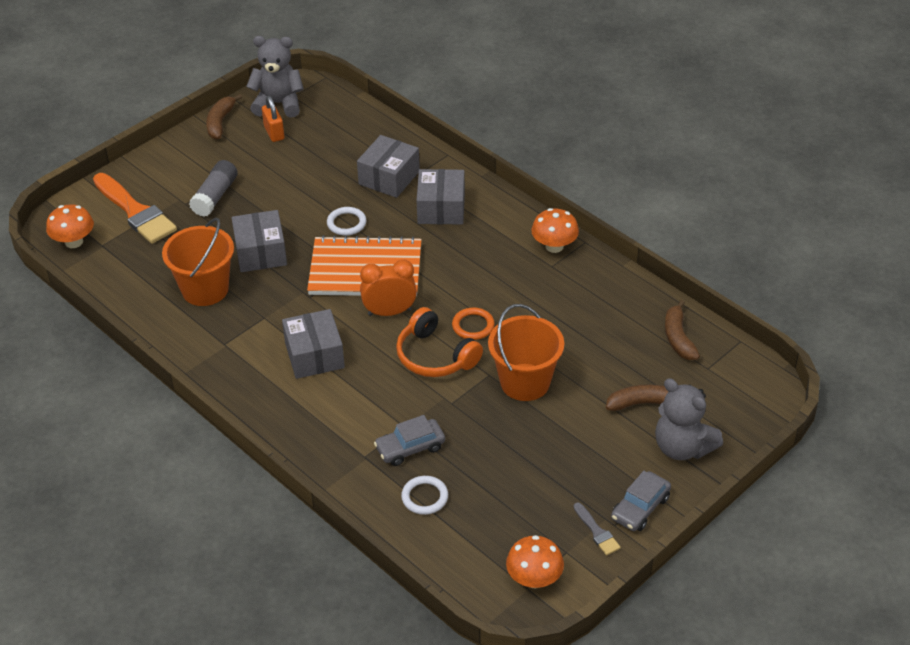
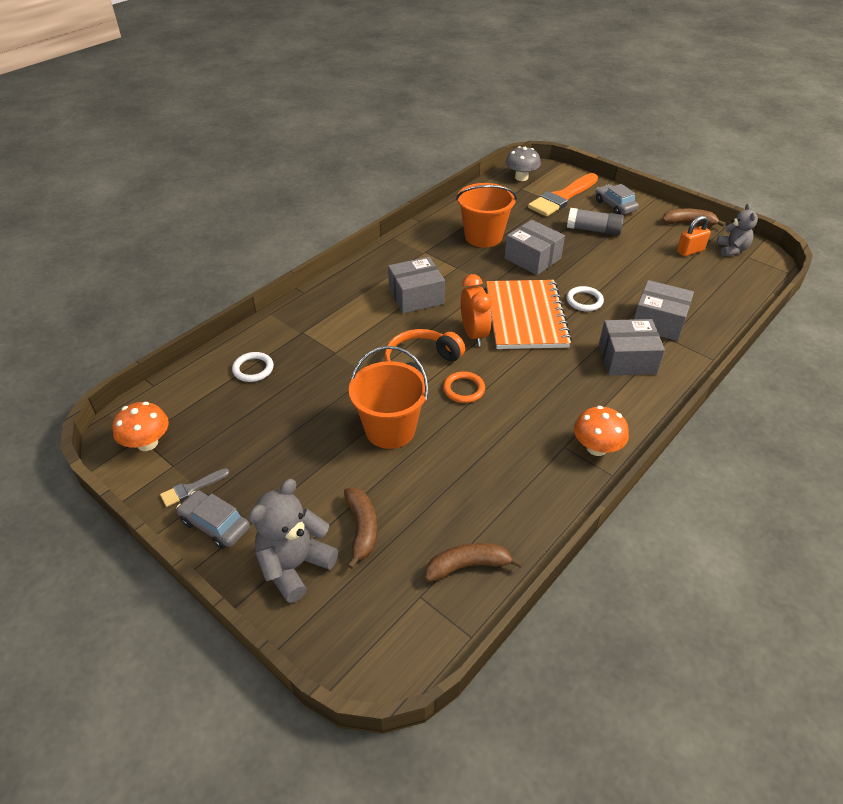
camera: 85 degrees right, 0 degrees up
orange mushroom [46,204,94,248] -> grey mushroom [506,146,541,181]
grey box [232,210,287,272] -> grey box turned 60 degrees clockwise [505,220,565,275]
grey teddy bear [246,36,304,118] -> grey teddy bear [716,204,758,256], size x0.66
grey car [374,415,445,466] -> grey car moved to [595,184,639,215]

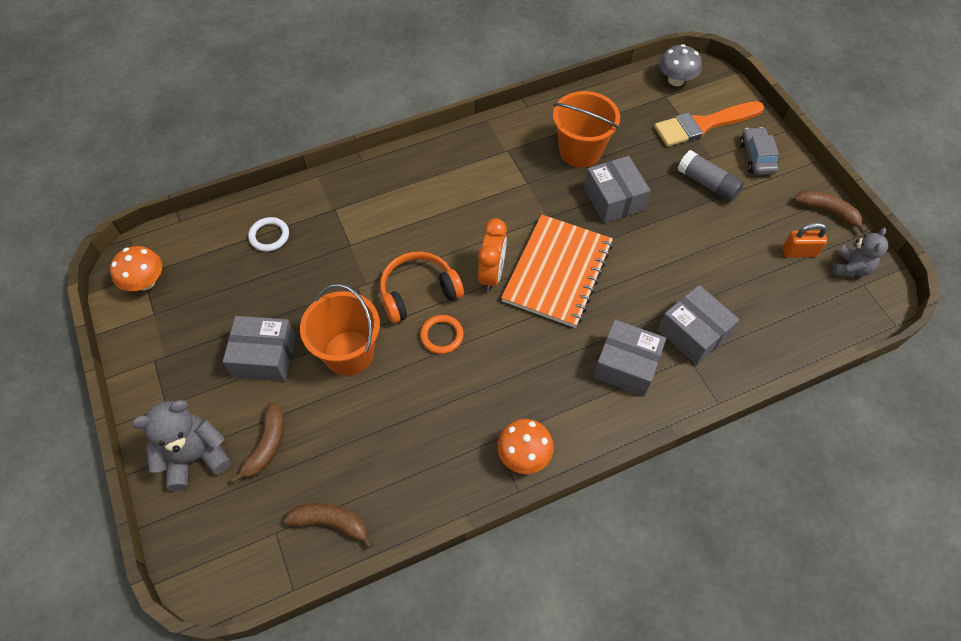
camera: 25 degrees right, 15 degrees up
grey brush [160,468,229,507] -> none
grey car [177,490,250,549] -> none
grey box [388,257,445,313] -> grey box moved to [223,316,296,381]
white ring [566,286,604,311] -> none

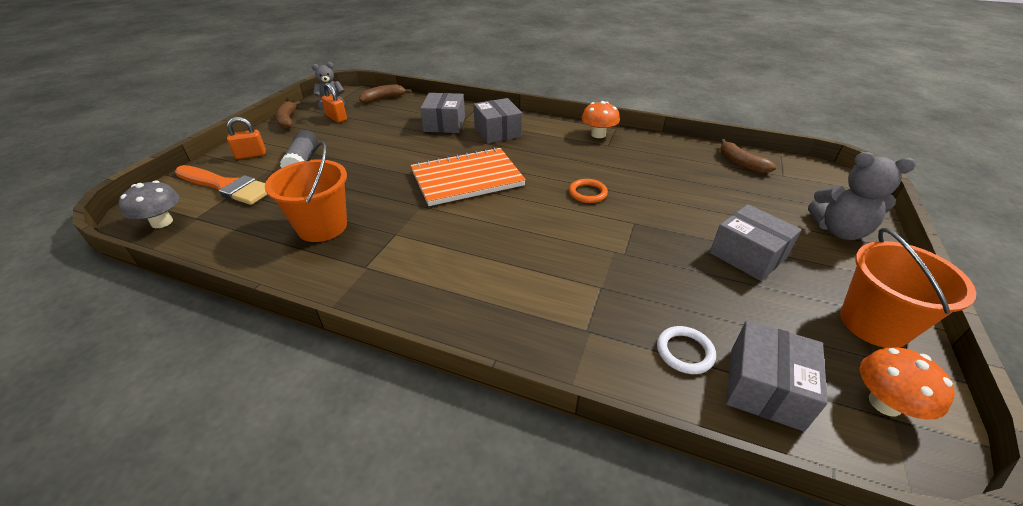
camera: 135 degrees left, 20 degrees down
brown banana [230,402,284,483] -> brown banana moved to [359,84,412,103]
orange bucket [300,284,380,376] -> orange bucket moved to [840,228,976,348]
orange headphones [380,252,464,323] -> none
orange clock [478,218,507,292] -> none
grey box [584,156,651,223] -> grey box moved to [726,320,828,432]
grey car [740,127,779,175] -> orange padlock [227,117,266,159]

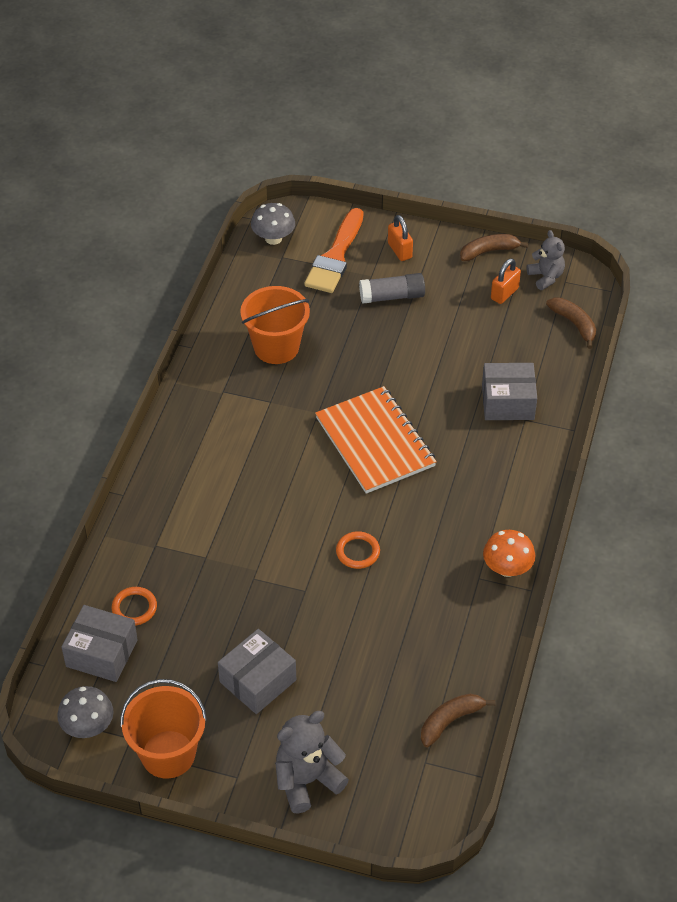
camera: 85 degrees right, 10 degrees up
grey box [473,98,522,143] -> none
white ring [657,326,716,374] -> orange ring [112,587,157,626]
grey teddy bear [808,152,916,240] -> grey teddy bear turned 45 degrees clockwise [275,711,349,814]
orange mushroom [860,347,955,420] -> grey mushroom [57,686,114,738]

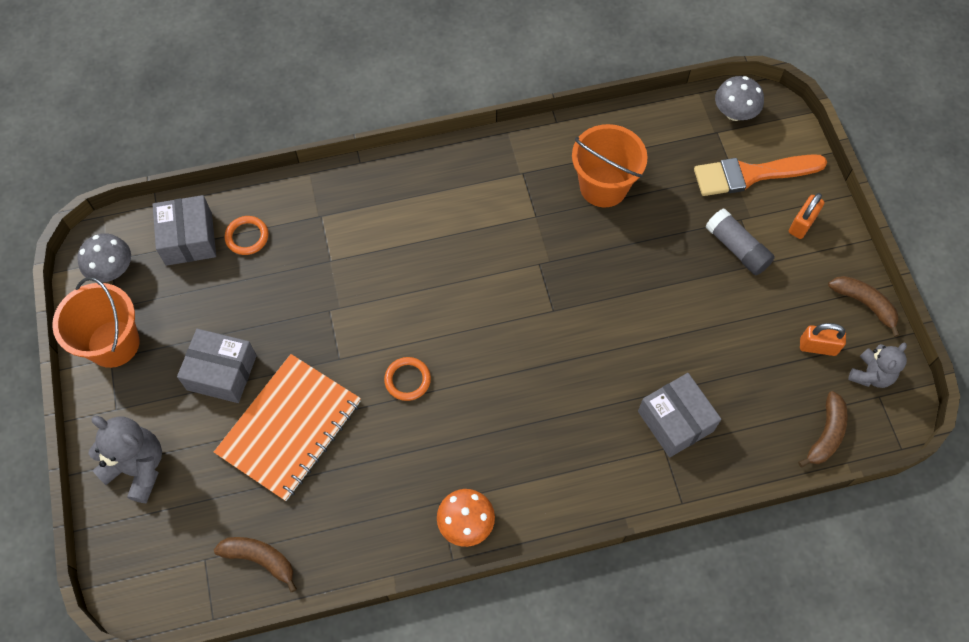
camera: 60 degrees right, 15 degrees up
orange notebook [315,386,437,494] -> orange notebook moved to [214,354,361,501]

